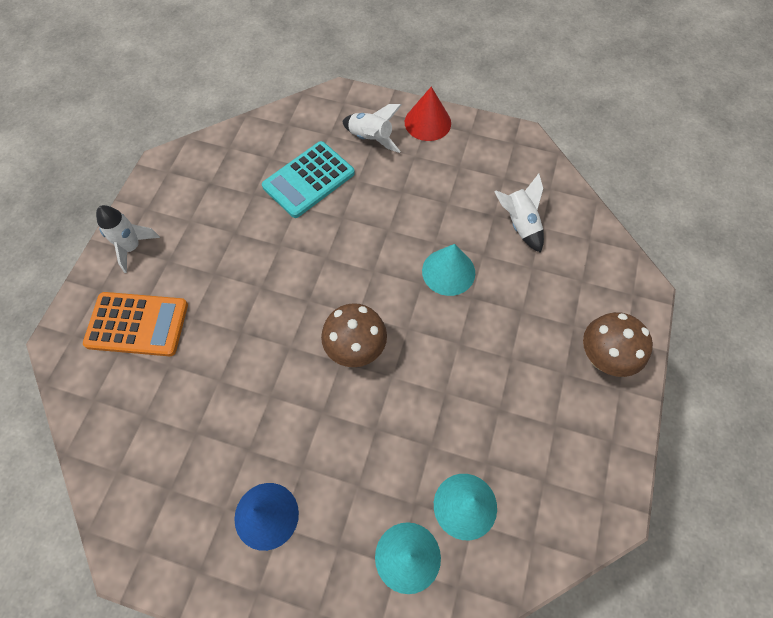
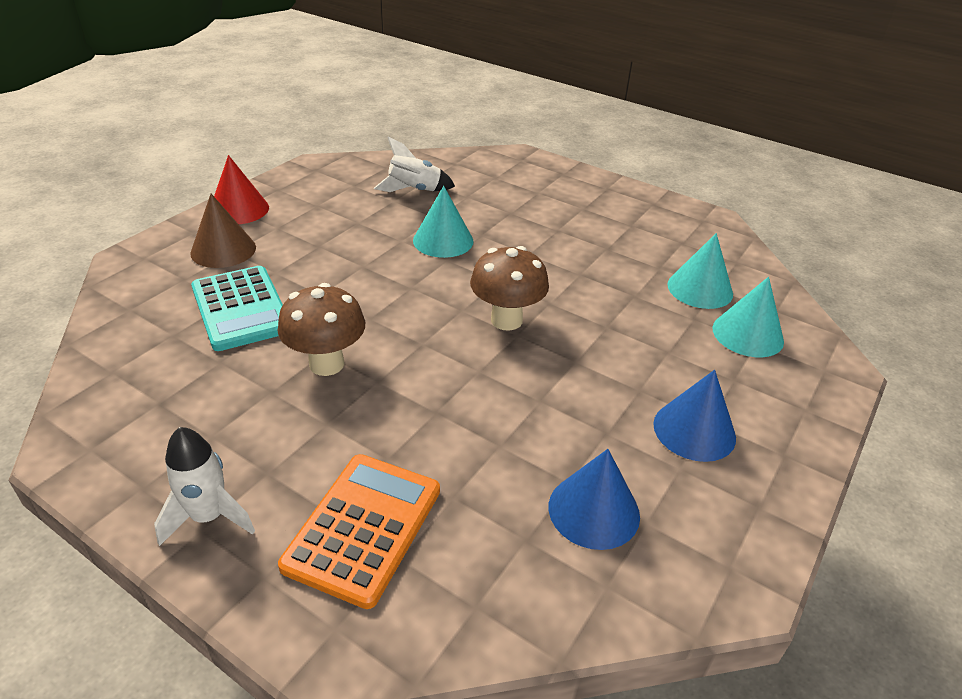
camera: 75 degrees left, 25 degrees down
white rocket [342,104,402,153] -> brown cone [190,194,256,268]
brown mushroom [583,312,653,377] -> brown mushroom moved to [278,283,365,376]
none -> blue cone [549,449,640,550]

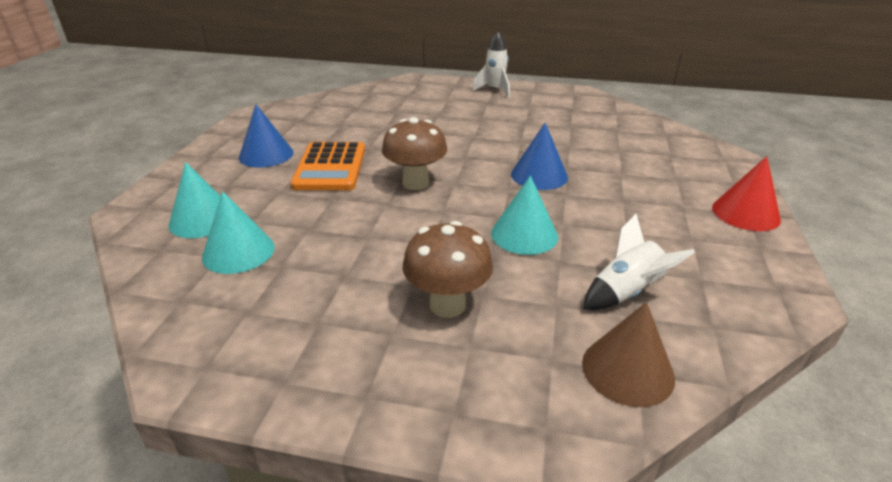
camera: 160 degrees right, 5 degrees down
brown cone [190,194,256,268] -> brown cone moved to [582,302,675,407]
turquoise calculator [191,266,283,351] -> none
brown mushroom [278,283,365,376] -> brown mushroom moved to [403,221,493,318]
orange calculator [278,454,440,609] -> orange calculator moved to [291,142,365,190]
blue cone [549,449,640,550] -> blue cone moved to [511,123,568,190]

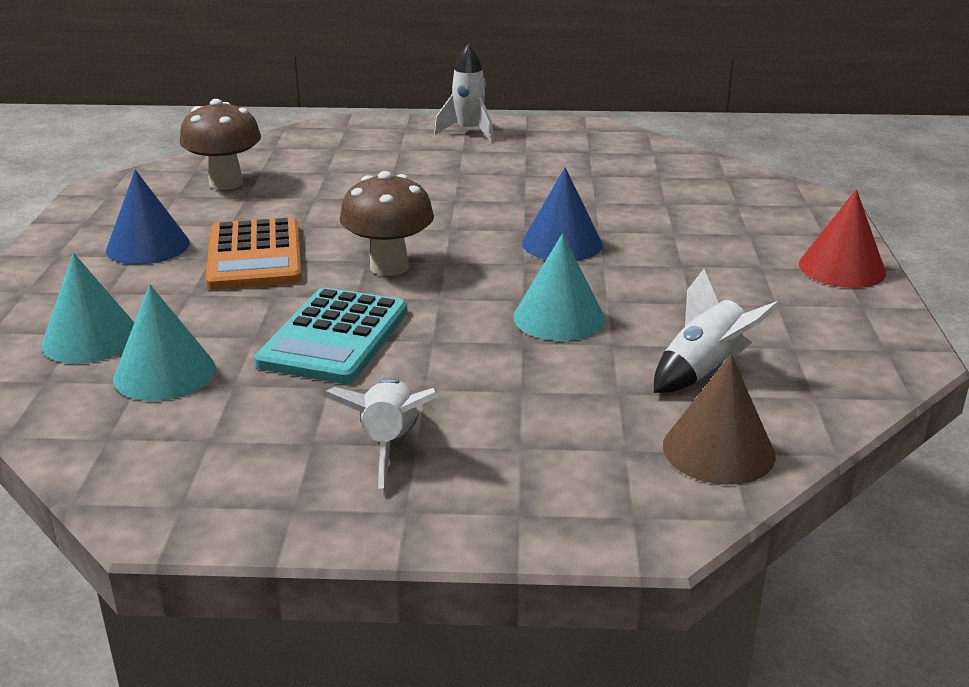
camera: 10 degrees left, 5 degrees down
brown mushroom [403,221,493,318] -> brown mushroom moved to [180,99,261,190]
none -> turquoise calculator [255,287,407,384]
none -> white rocket [323,378,438,489]

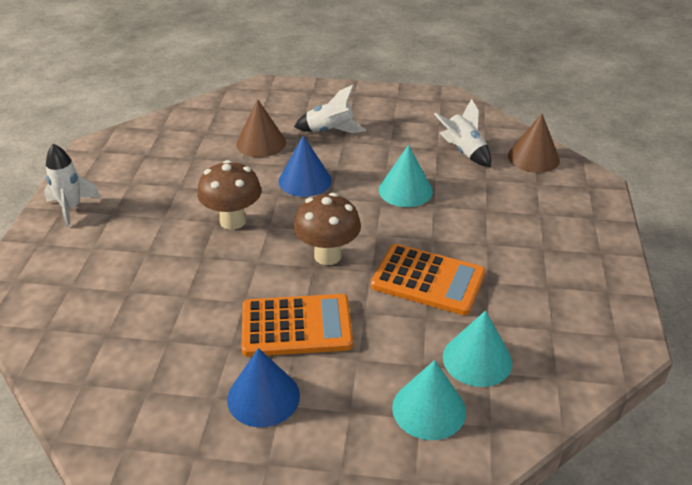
camera: 85 degrees left, 10 degrees up
brown mushroom [180,99,261,190] -> brown mushroom moved to [197,160,262,230]
turquoise calculator [255,287,407,384] -> orange calculator [371,244,486,315]
white rocket [323,378,438,489] -> white rocket moved to [294,85,366,133]
red cone [799,189,886,288] -> none
none -> brown cone [236,99,286,157]

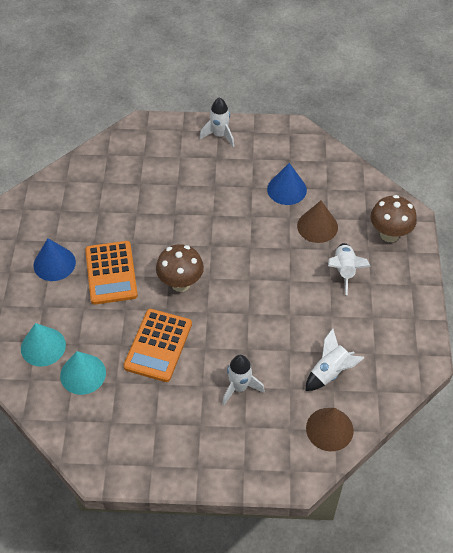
camera: 85 degrees right, 15 degrees up
brown mushroom [197,160,262,230] -> brown mushroom moved to [370,195,417,242]
blue cone [279,135,332,197] -> blue cone moved to [267,163,307,205]
turquoise cone [379,145,433,207] -> none
none -> white rocket [223,355,265,405]

